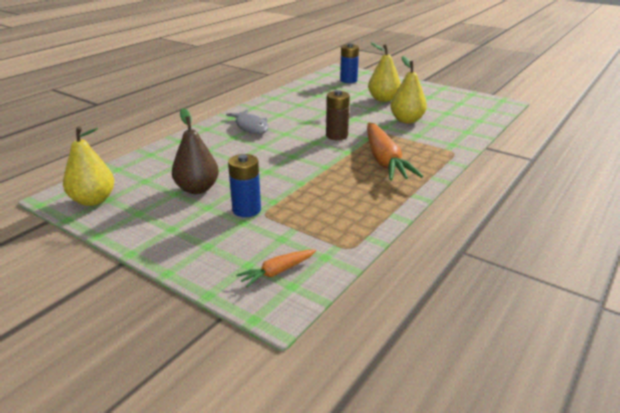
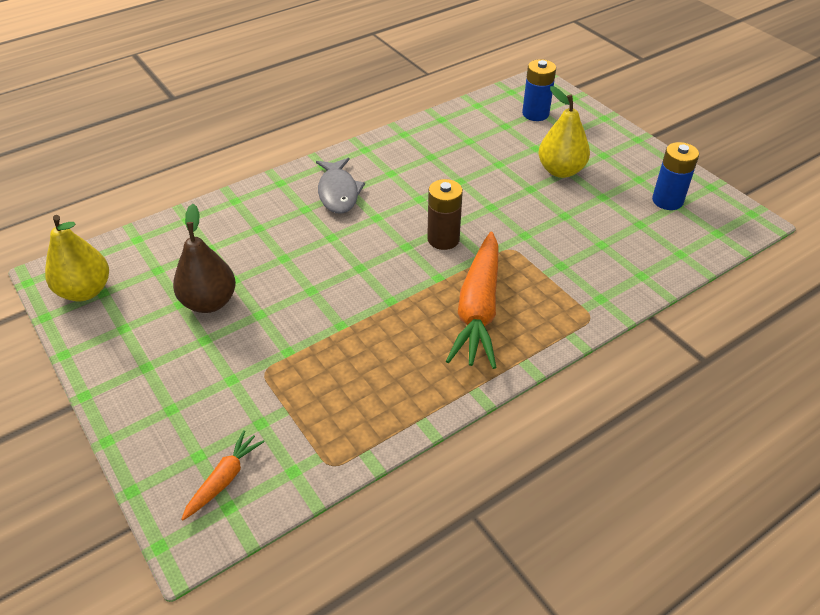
camera: 20 degrees right, 15 degrees up
blue battery [228,154,261,217] -> blue battery moved to [652,142,699,210]
orange carrot [236,249,316,287] -> orange carrot turned 135 degrees clockwise [182,430,265,520]
yellow pear [391,56,427,124] -> none

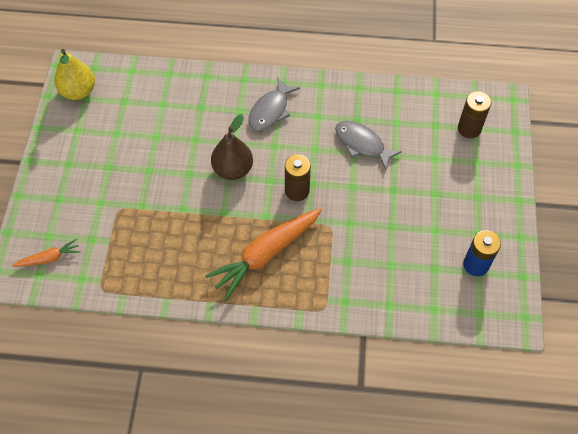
camera: 40 degrees right, 15 degrees up
brown pear [173,204,236,313] -> brown pear moved to [211,114,253,180]
blue battery [522,59,556,121] -> brown battery [458,91,491,138]
yellow pear [538,86,590,178] -> none
none -> grey fish [335,121,402,171]

